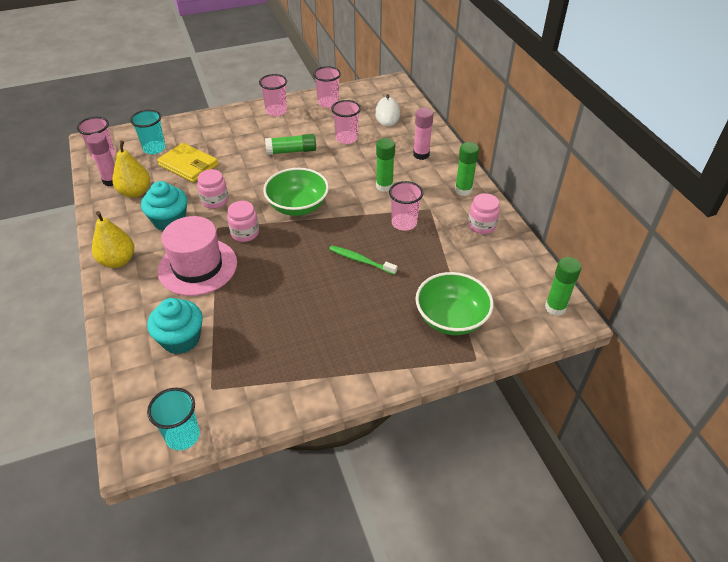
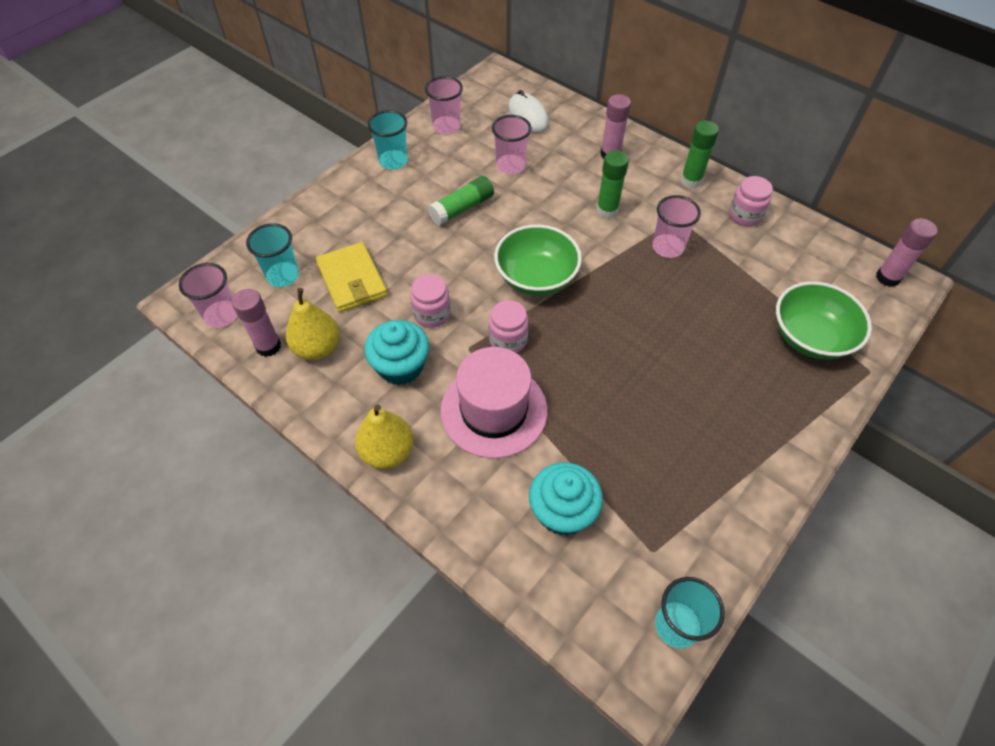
camera: 30 degrees left, 10 degrees up
yellow wallet [157,143,219,183] -> yellow wallet turned 60 degrees clockwise [316,242,387,313]
pink cup [259,74,287,116] -> turquoise cup [368,110,408,170]
green toothbrush [329,245,397,275] -> none
green glue stick [545,257,582,316] -> pink glue stick [876,218,937,287]

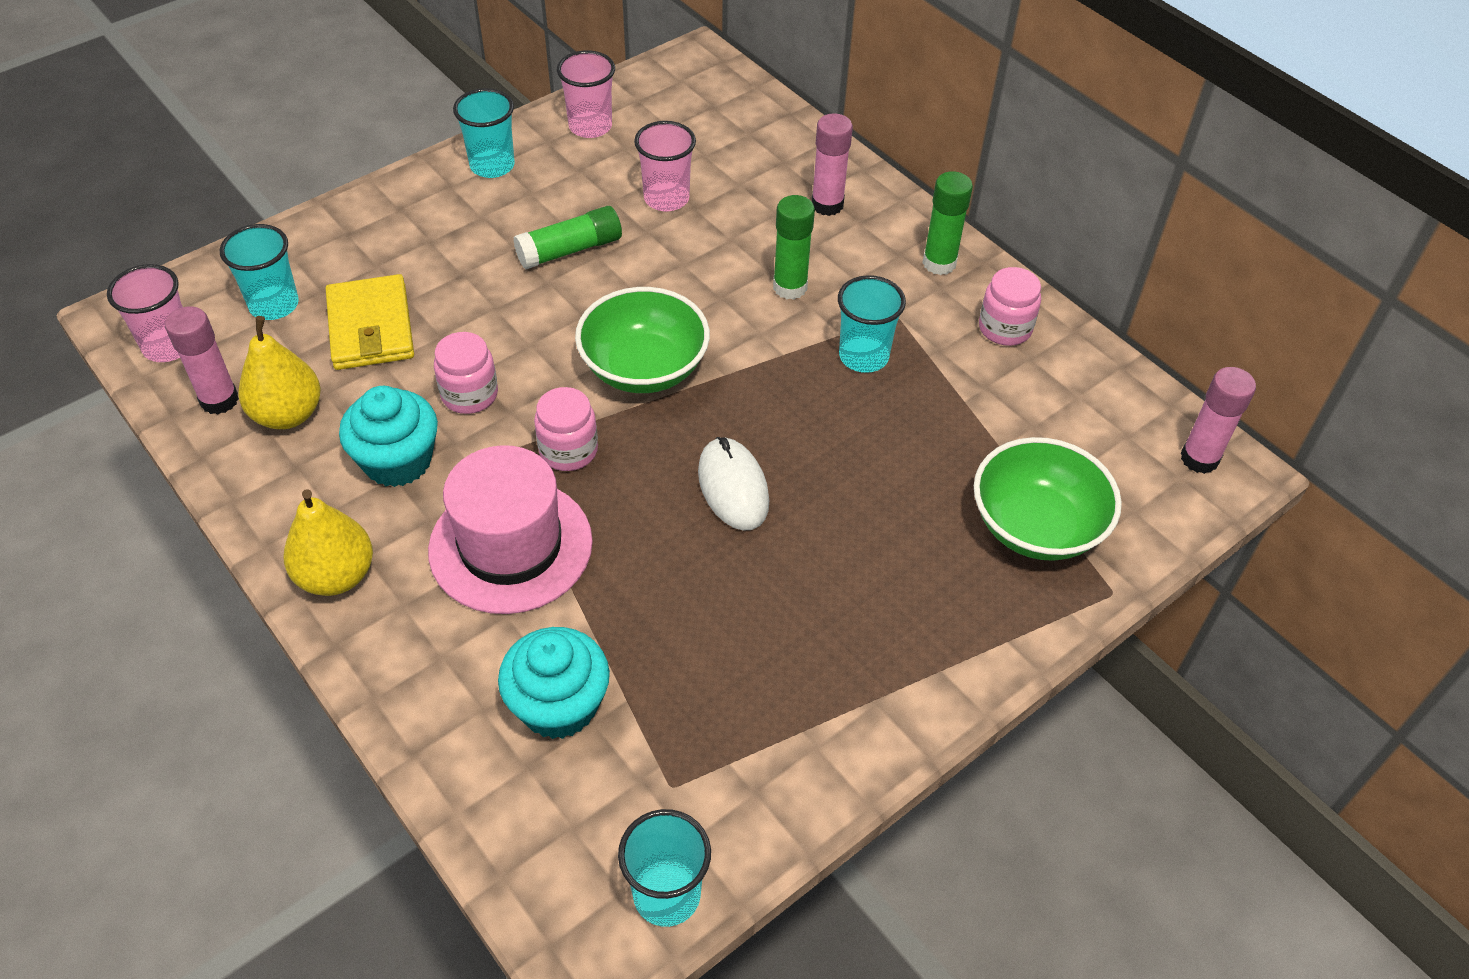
camera: 10 degrees right, 5 degrees down
white mouse [508,90,549,133] -> white mouse moved to [698,437,769,531]
pink cup [652,195,701,258] -> turquoise cup [838,275,906,373]

